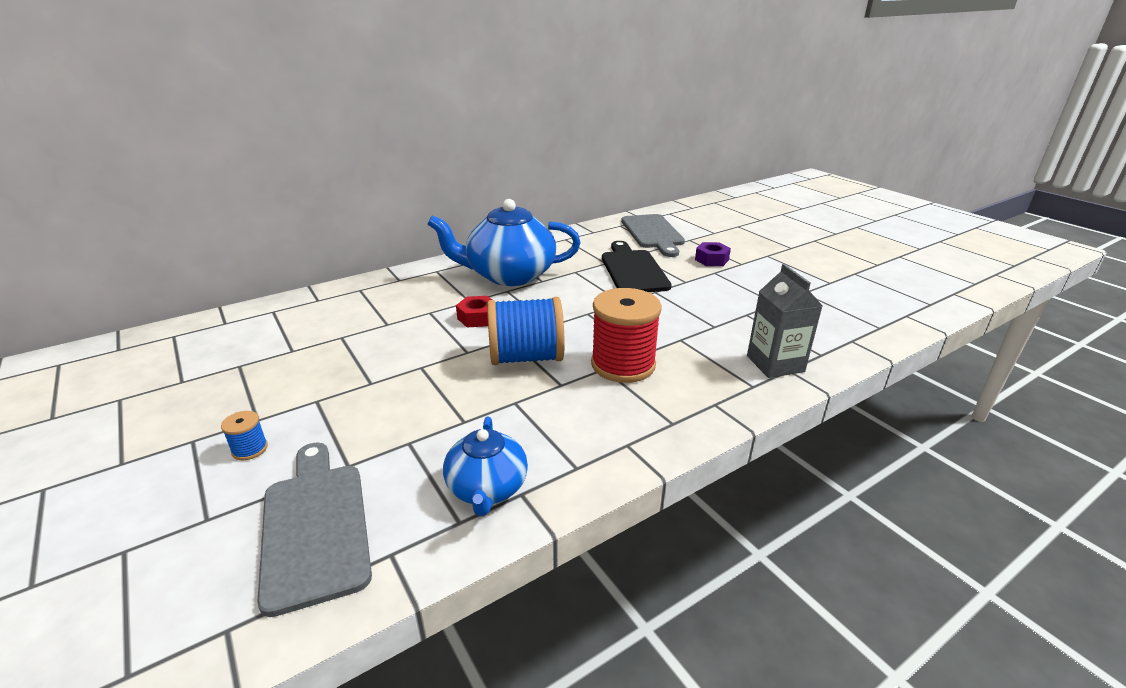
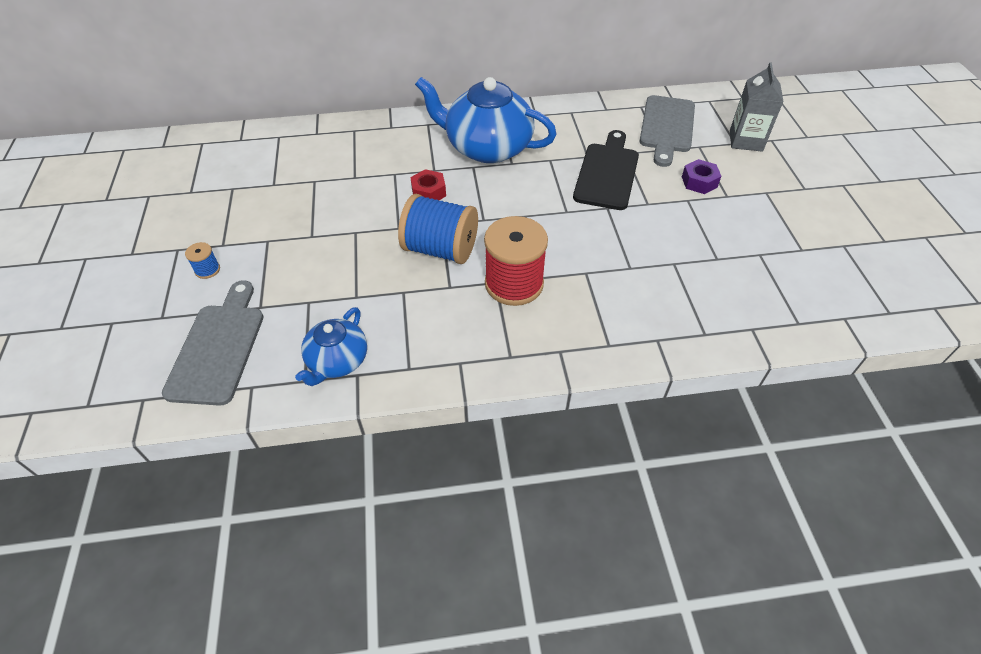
camera: 25 degrees right, 20 degrees up
grey carton [747,264,823,378] -> grey carton moved to [730,62,784,152]

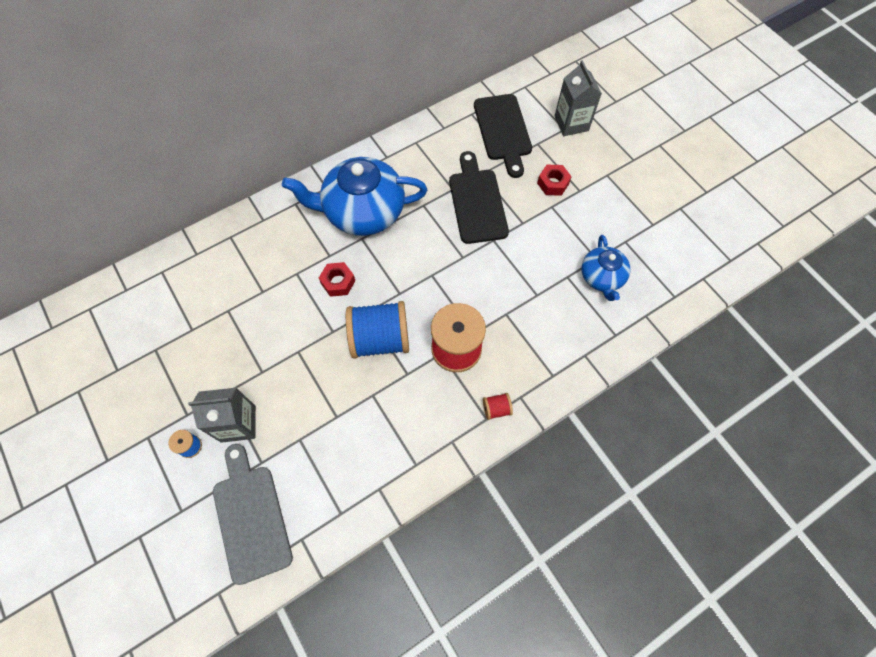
camera: 25 degrees left, 15 degrees up
blue teapot [295,307,367,386] -> blue teapot moved to [581,235,630,301]
grey cutting board [640,95,695,167] -> black cutting board [474,94,532,178]
purple nut [682,159,721,194] -> red nut [537,165,572,196]
none -> grey carton [188,388,256,443]
none -> red spool [483,393,513,420]

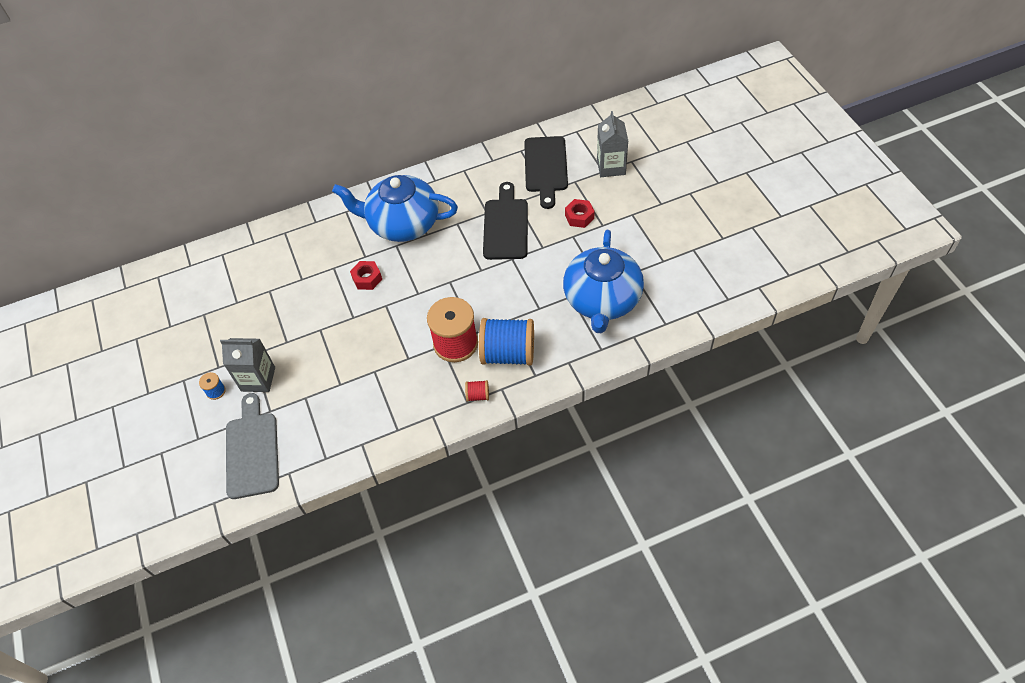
camera: 15 degrees right, 10 degrees down
blue spool [346,301,409,359] -> blue spool moved to [479,318,534,366]
blue teapot [581,235,630,301] -> blue teapot [563,230,644,333], size x1.82

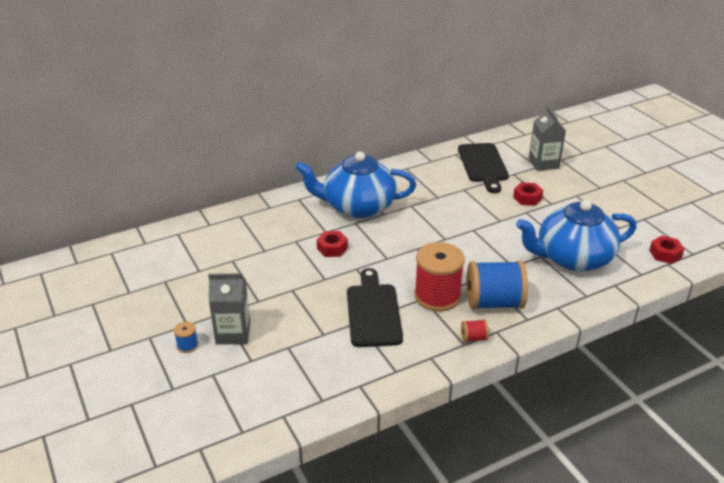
camera: 10 degrees left, 20 degrees down
grey cutting board [226,393,279,499] -> none
black cutting board [483,182,528,260] -> black cutting board moved to [347,268,403,347]
blue teapot [563,230,644,333] -> blue teapot turned 75 degrees clockwise [516,200,637,272]
none -> red nut [649,236,684,264]

